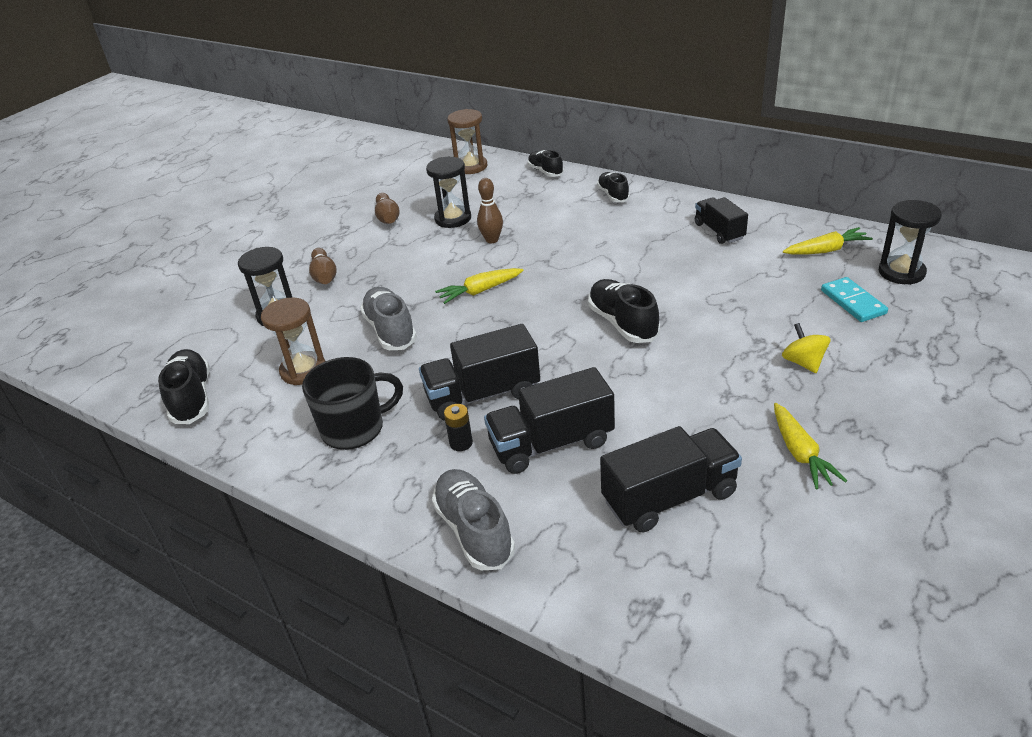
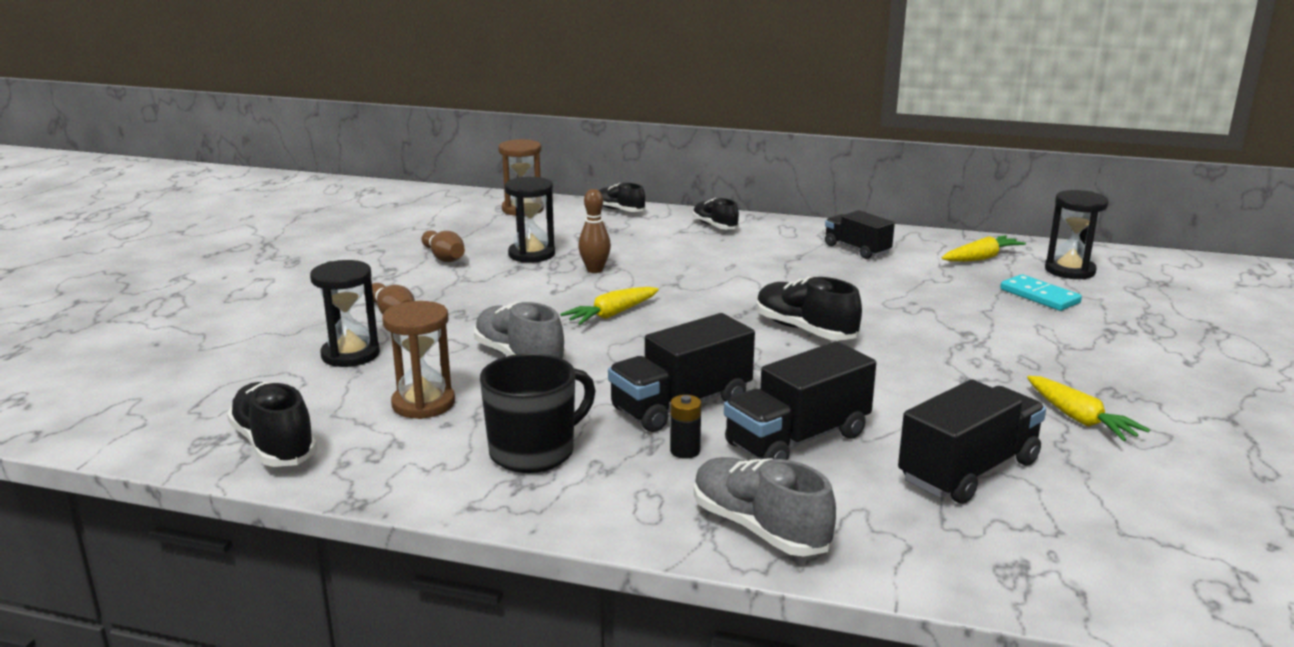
camera: 20 degrees left, 15 degrees down
yellow spinning top [782,323,830,373] -> none

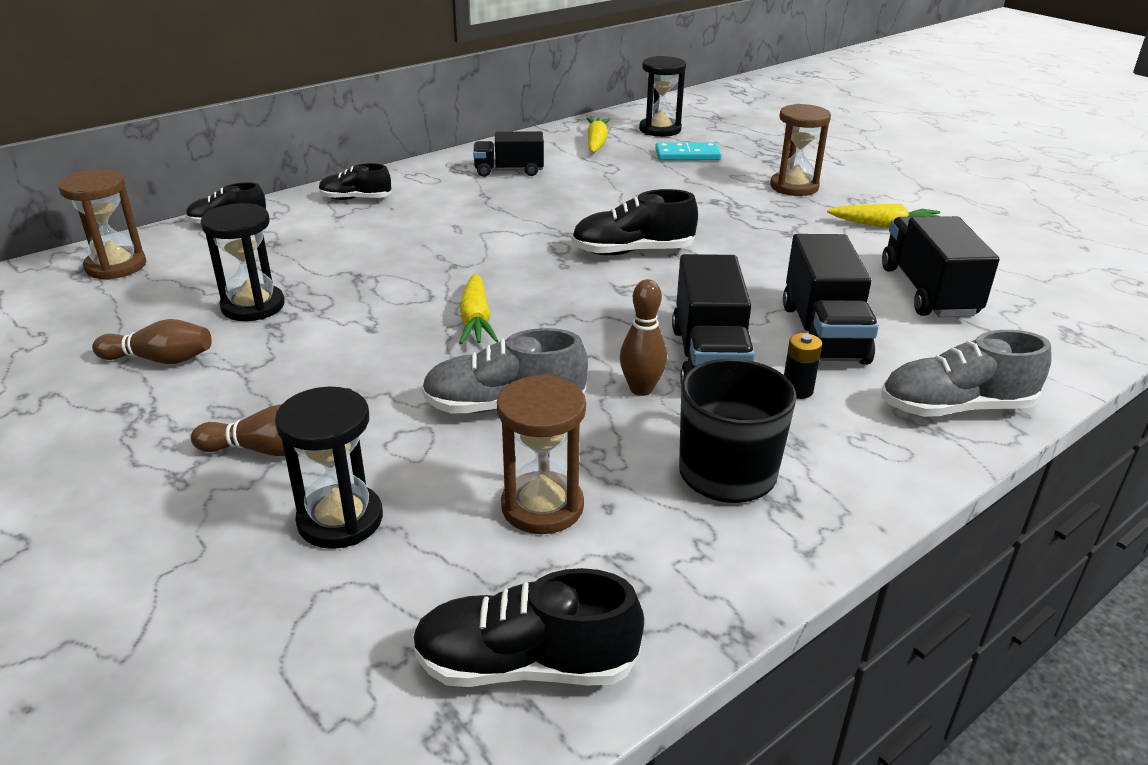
camera: 55 degrees left, 10 degrees up
brown bowling pin [578,189,611,273] -> brown bowling pin moved to [620,279,667,396]
none -> brown hourglass [770,104,831,196]

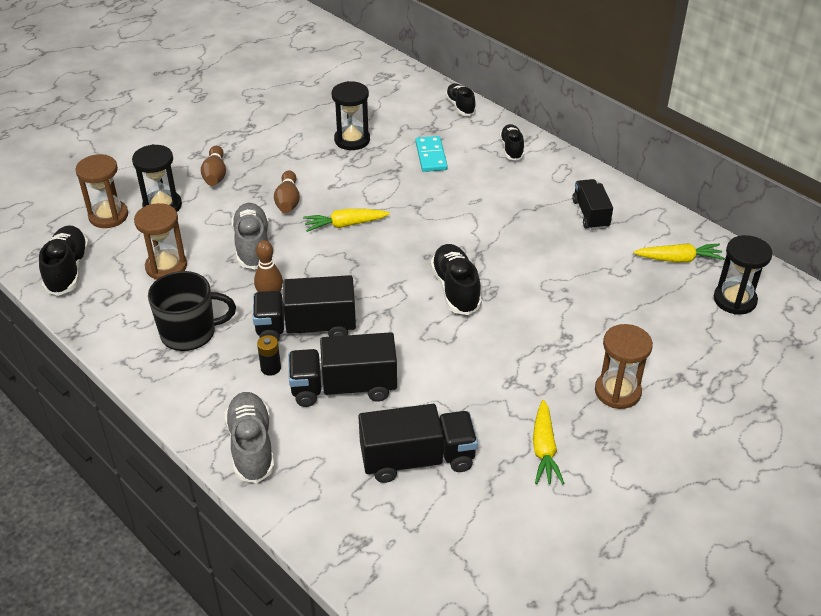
camera: 85 degrees right, 10 degrees up
brown hourglass [58,169,146,280] -> brown hourglass moved to [75,154,128,228]
brown bowling pin [92,319,212,364] -> brown bowling pin moved to [274,170,300,213]
turquoise domino [655,142,721,160] -> turquoise domino moved to [415,136,448,172]

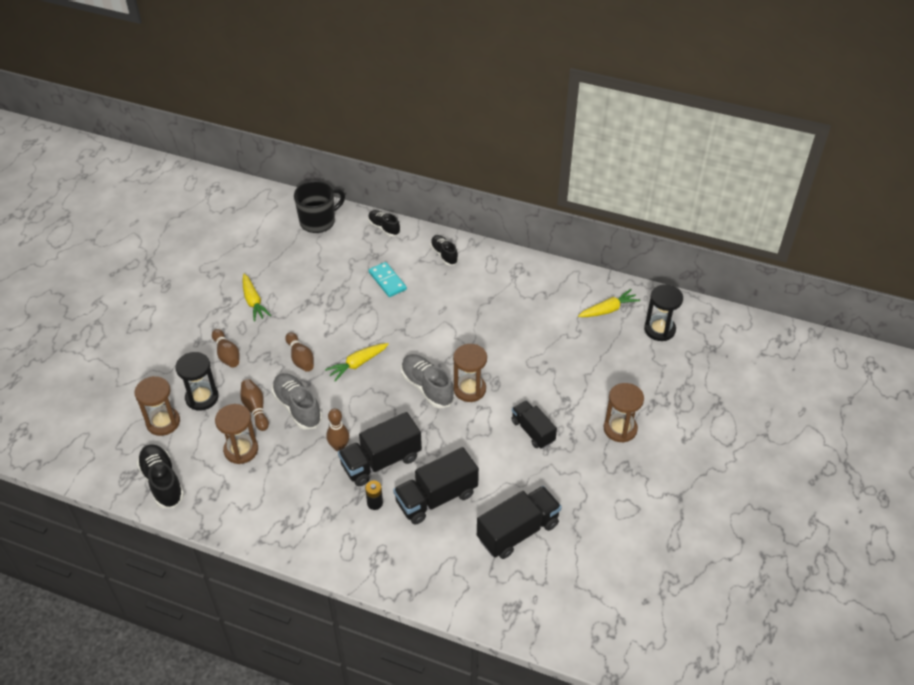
camera: 25 degrees left, 5 degrees up
black mug [148,271,236,351] -> black mug moved to [294,181,345,233]
grey shoe [225,392,275,483] -> grey shoe moved to [401,354,454,408]
black hourglass [332,81,370,150] -> none
black shoe [430,244,482,315] -> brown hourglass [453,344,487,402]
yellow carrot [533,400,564,484] -> yellow carrot moved to [242,274,271,321]
black truck [572,179,613,230] -> black truck moved to [511,400,557,449]
none -> brown bowling pin [240,379,269,431]

